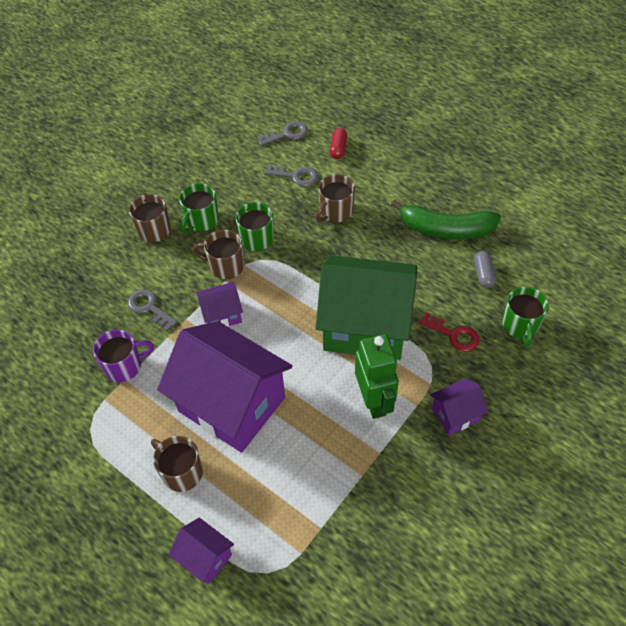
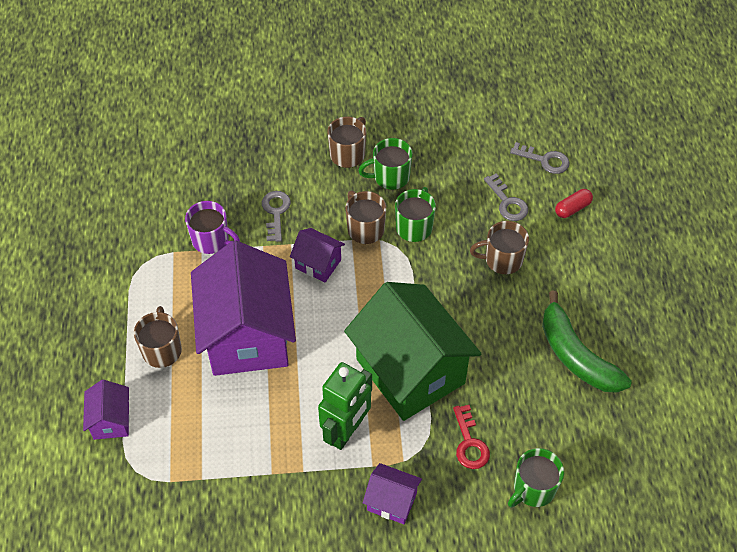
camera: 45 degrees right, 0 degrees up
grey capsule [474,251,496,288] -> none

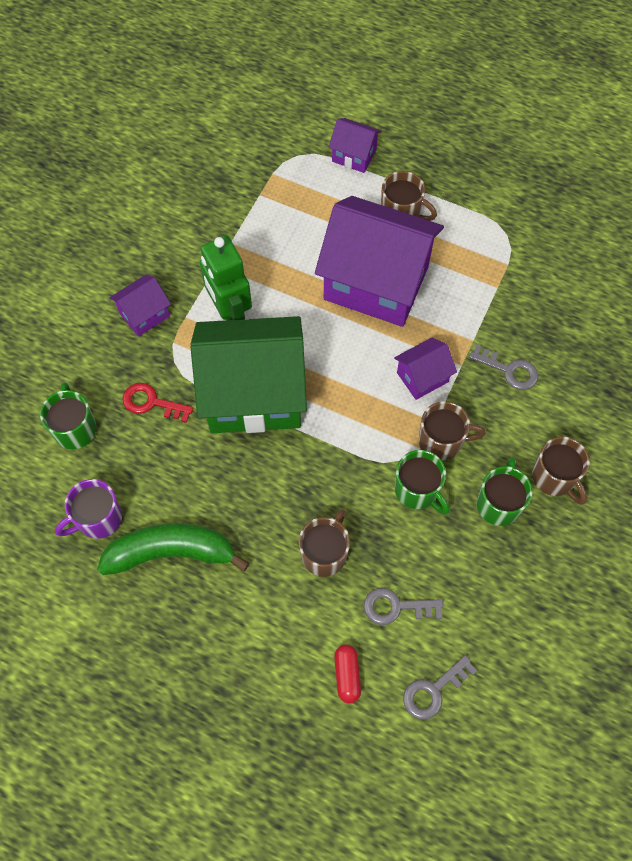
camera: 120 degrees right, 10 degrees up
purple mug [185,201,240,254] -> purple mug moved to [55,479,122,539]

